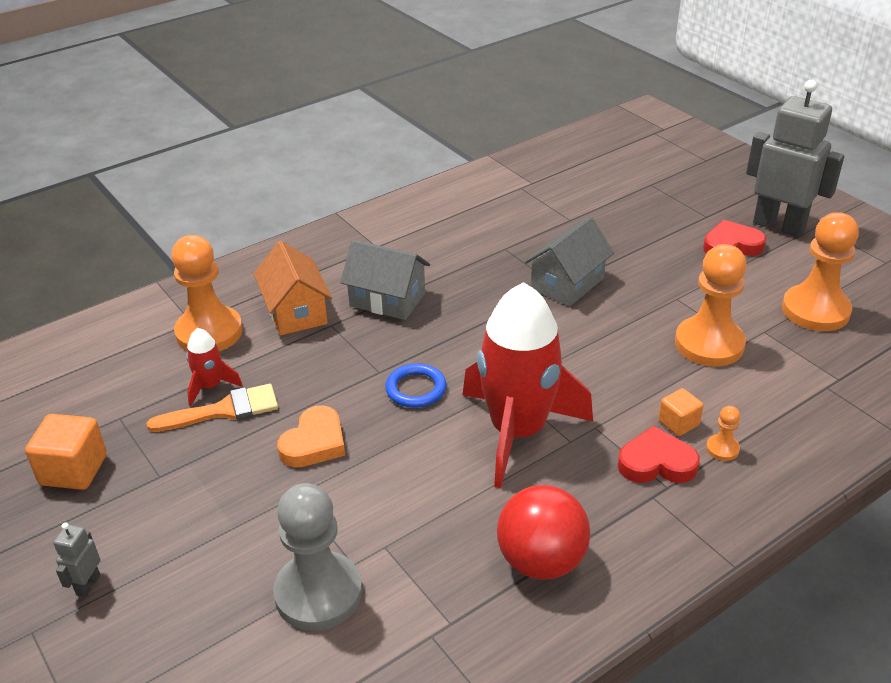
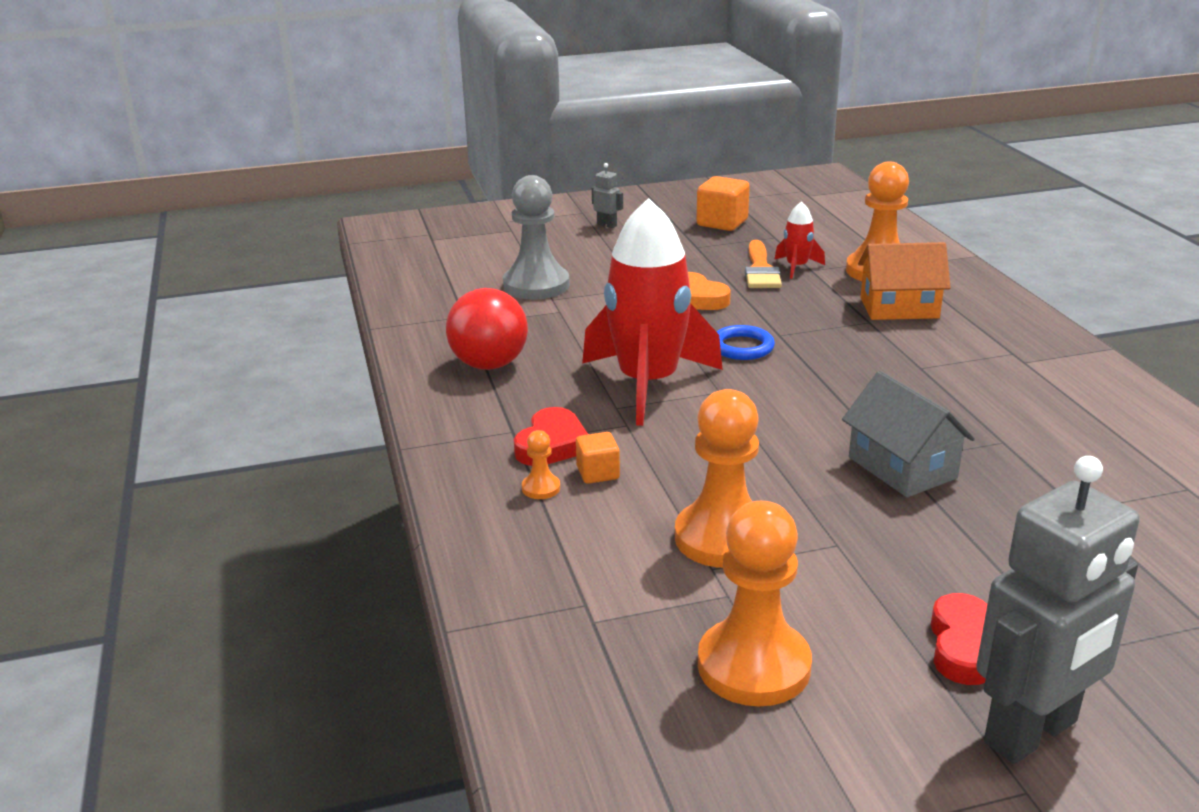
camera: 110 degrees right, 10 degrees down
grey house [340,240,430,320] -> none

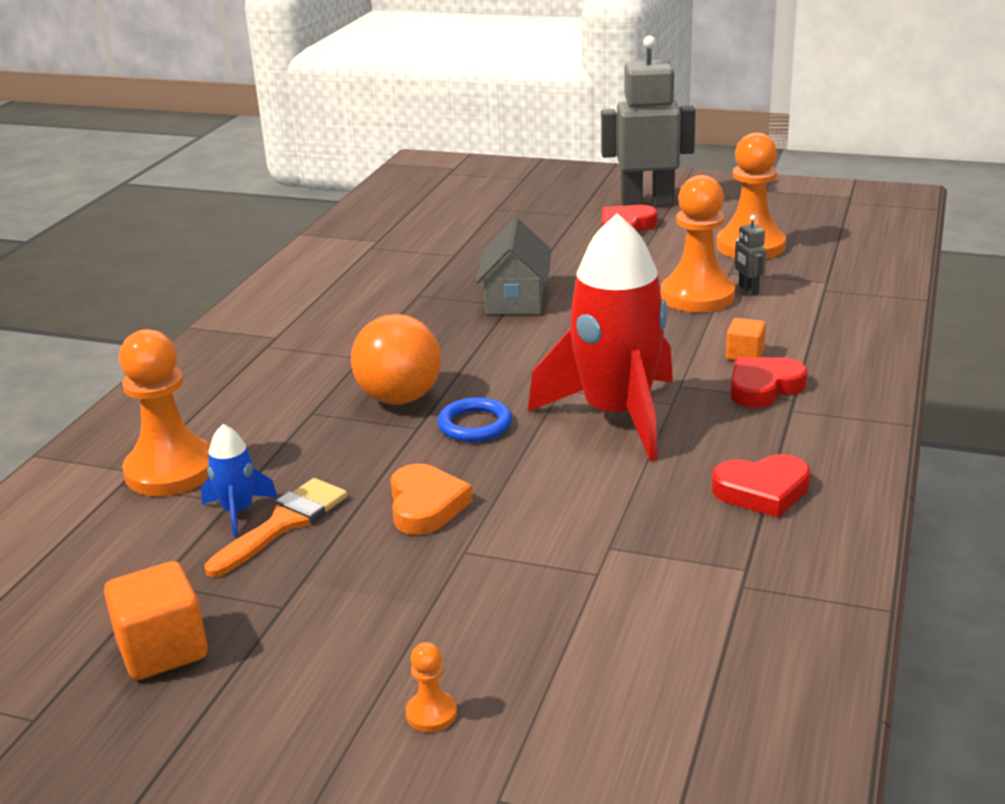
camera: 145 degrees left, 0 degrees up
red ball [446,288,528,370] -> red heart [712,454,810,518]
grey pawn [503,175,570,300] -> none
orange pawn [522,430,560,499] -> orange pawn moved to [406,642,457,732]
grey robot [592,163,623,228] -> grey robot moved to [735,215,767,295]
red rocket [774,201,825,279] -> blue rocket [201,424,278,537]
orange house [858,242,951,320] -> none
none -> orange ball [351,314,441,405]

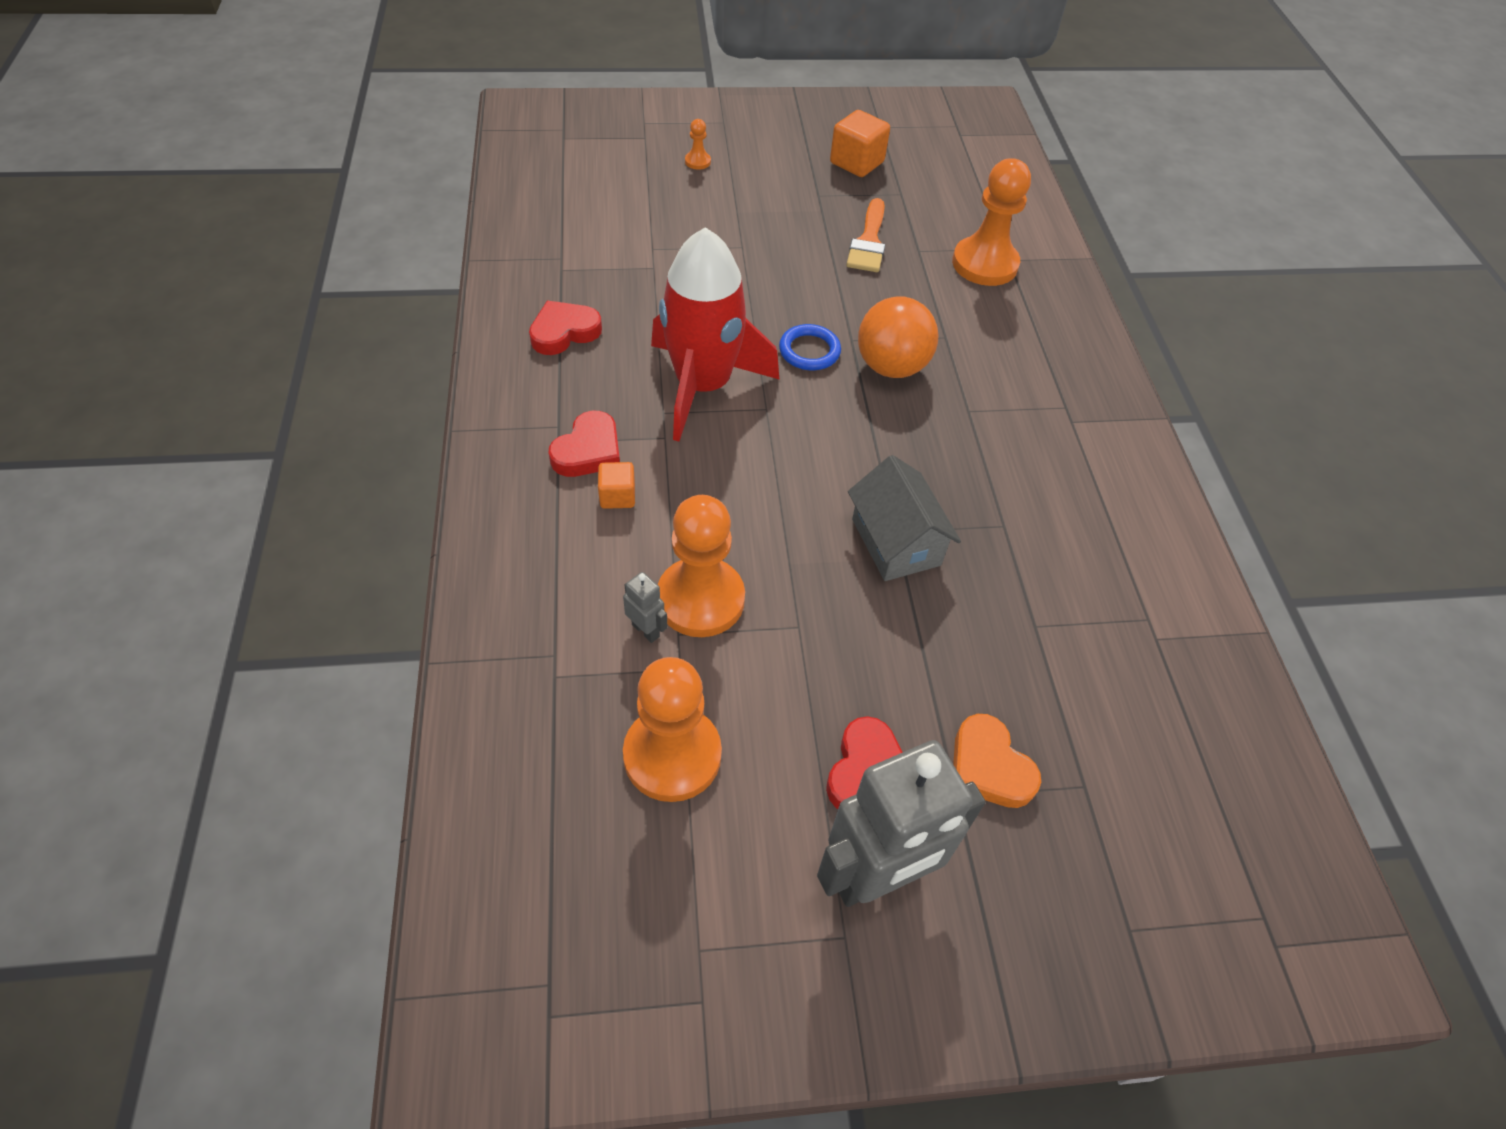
camera: 150 degrees right, 25 degrees up
blue rocket [201,424,278,537] -> none
orange heart [391,464,473,535] -> orange heart moved to [953,714,1041,808]

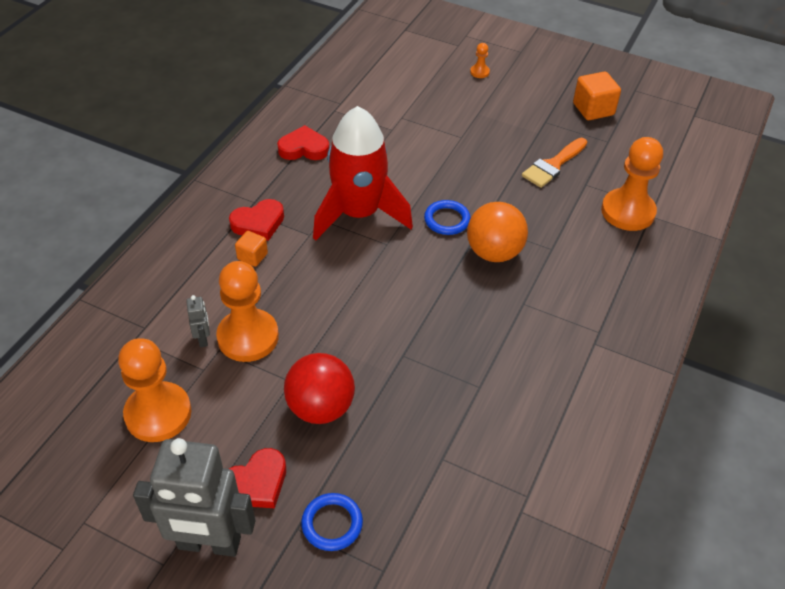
camera: 35 degrees right, 5 degrees down
grey house [848,455,961,581] -> none
orange heart [953,714,1041,808] -> blue ring [301,493,363,551]
none -> red ball [284,353,355,424]

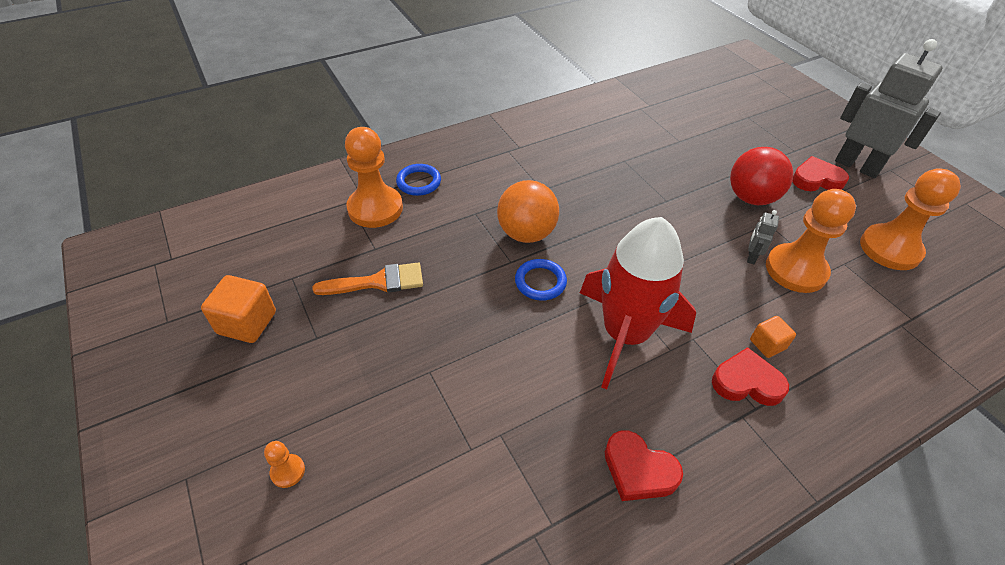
camera: 145 degrees left, 0 degrees up
grey robot [186,295,210,347] -> grey robot moved to [747,210,779,264]
blue ring [301,493,363,551] -> blue ring moved to [396,164,441,196]

